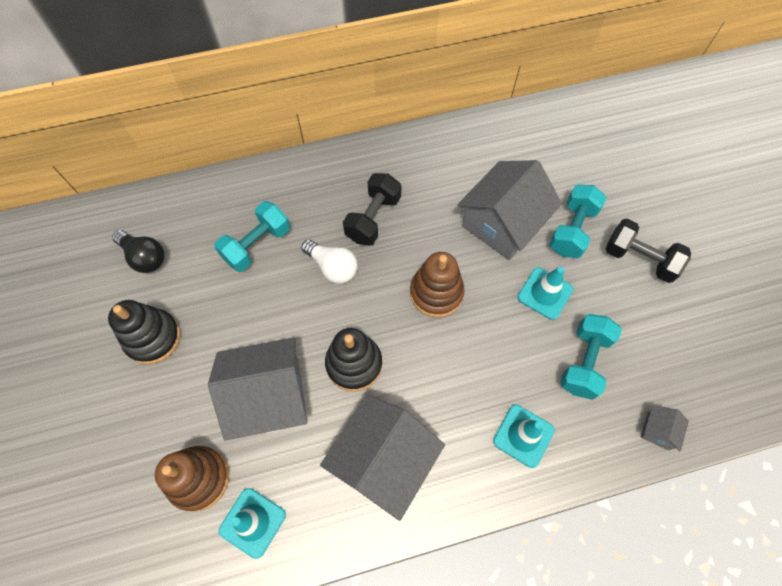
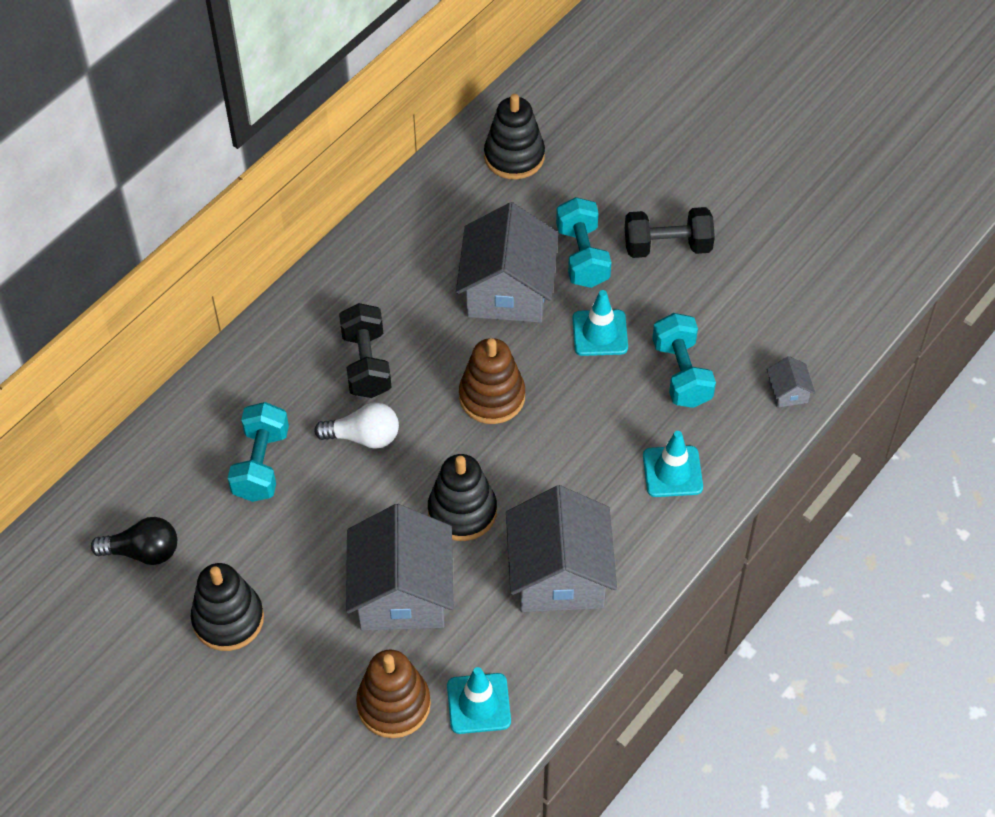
camera: 35 degrees left, 10 degrees down
grey house [208,337,307,441] -> grey house turned 45 degrees counterclockwise [346,504,454,631]
none -> black stacking toy [484,94,545,179]

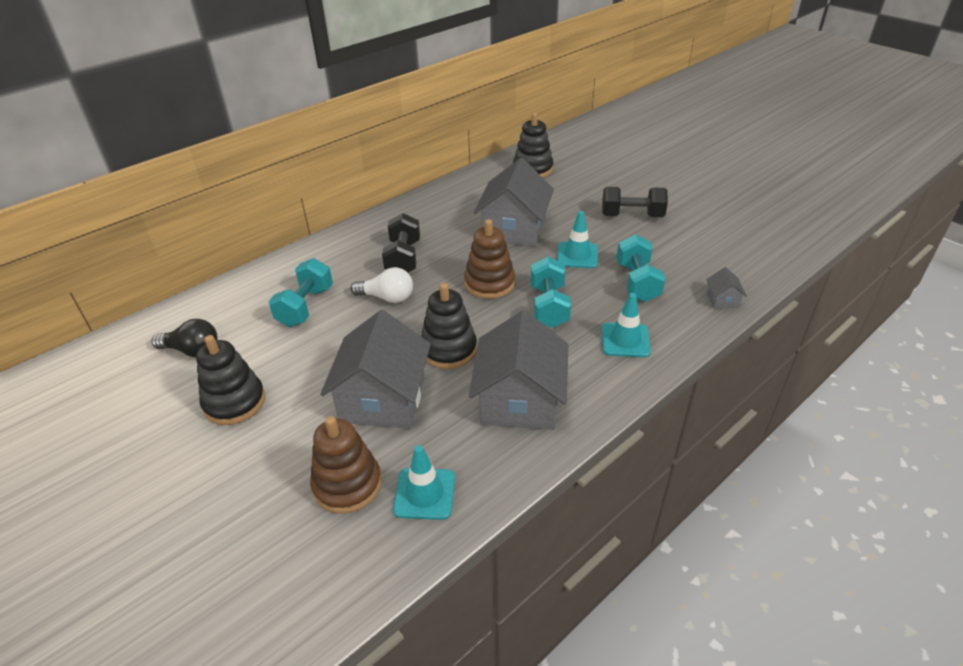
camera: 10 degrees right, 15 degrees down
turquoise dumbbell [556,197,611,288] -> turquoise dumbbell moved to [531,257,571,328]

